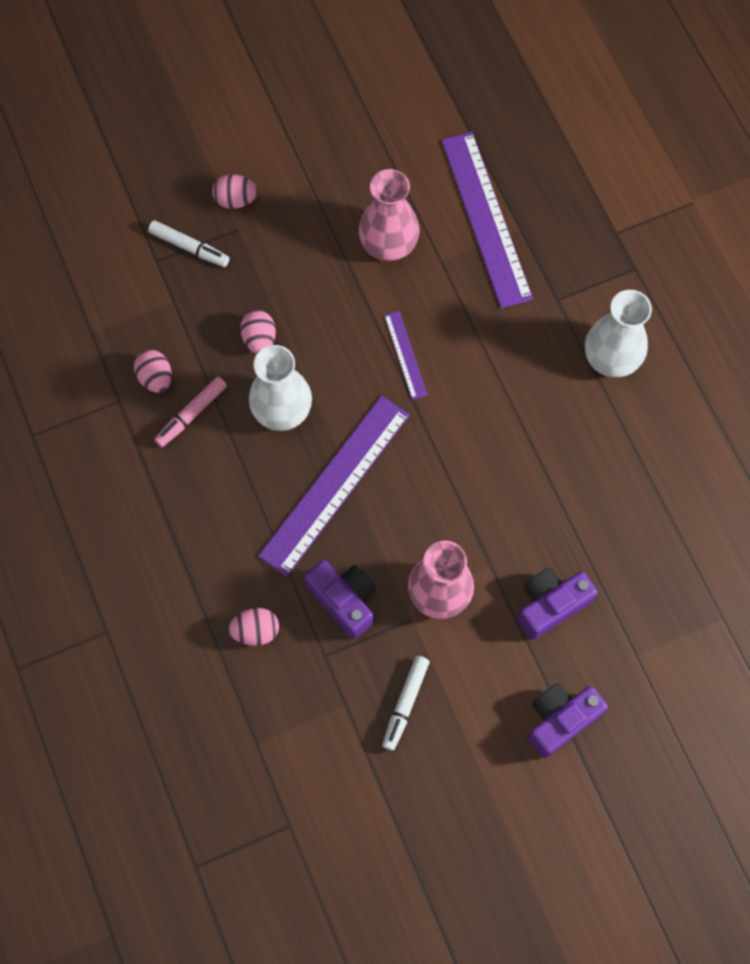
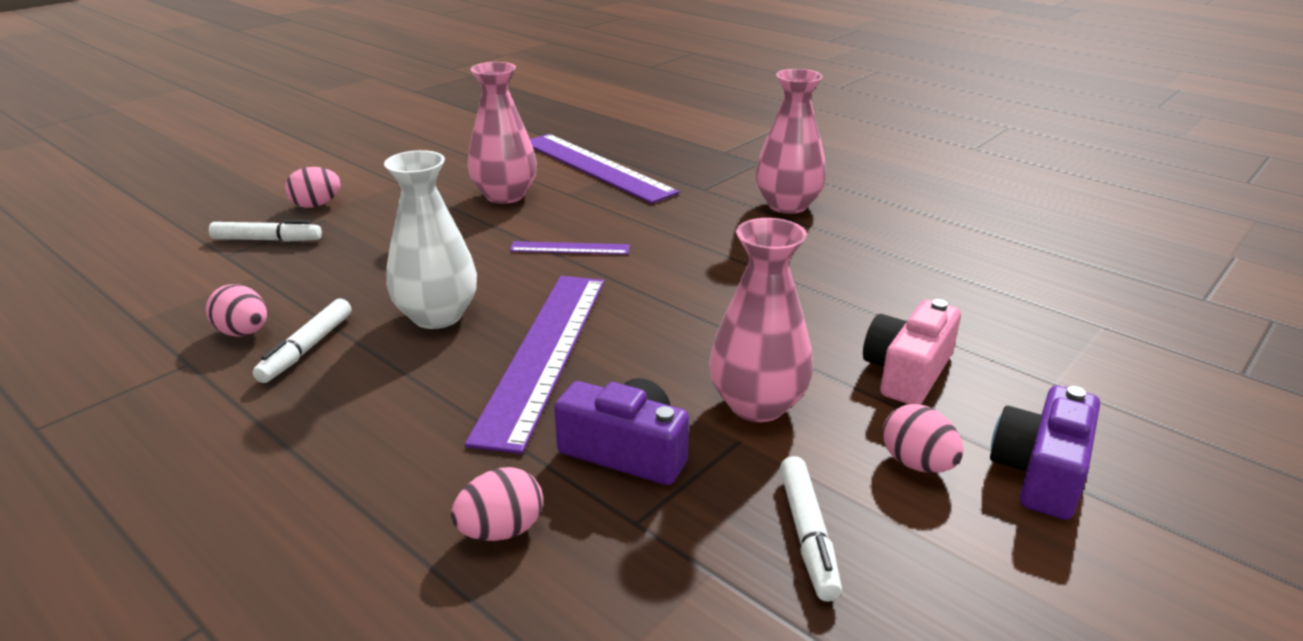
camera: 25 degrees left, 40 degrees down
pink marker [154,377,227,447] -> white marker [253,299,352,383]
pink egg [240,310,276,354] -> pink egg moved to [883,404,964,473]
purple ruler [384,311,428,400] -> purple ruler turned 45 degrees counterclockwise [510,241,630,255]
purple camera [518,568,598,639] -> pink camera [863,299,961,405]
white vase [585,290,652,378] -> pink vase [755,69,826,214]

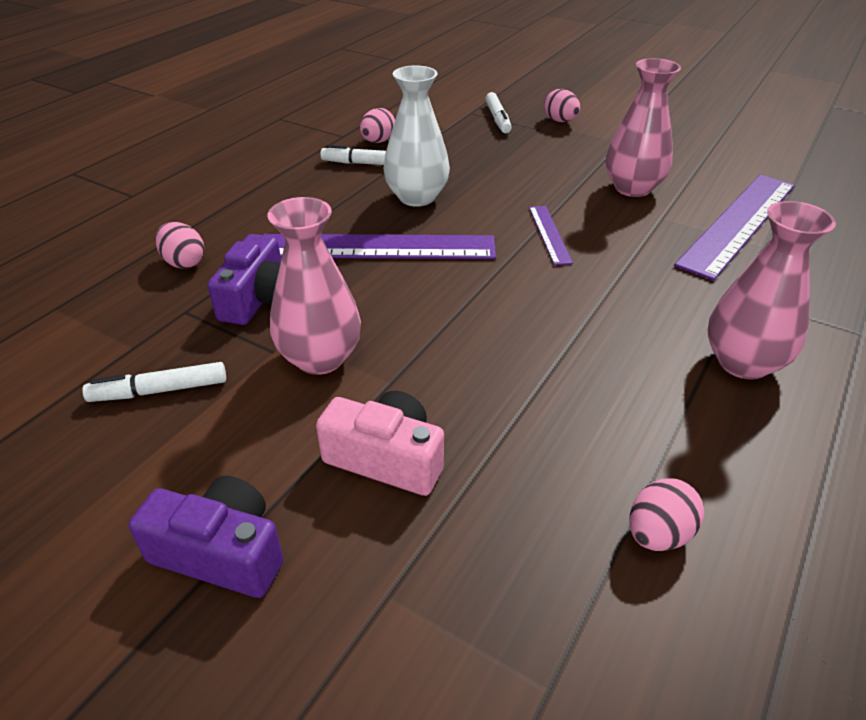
camera: 80 degrees right, 10 degrees up
pink egg [883,404,964,473] -> pink egg moved to [630,478,704,551]

